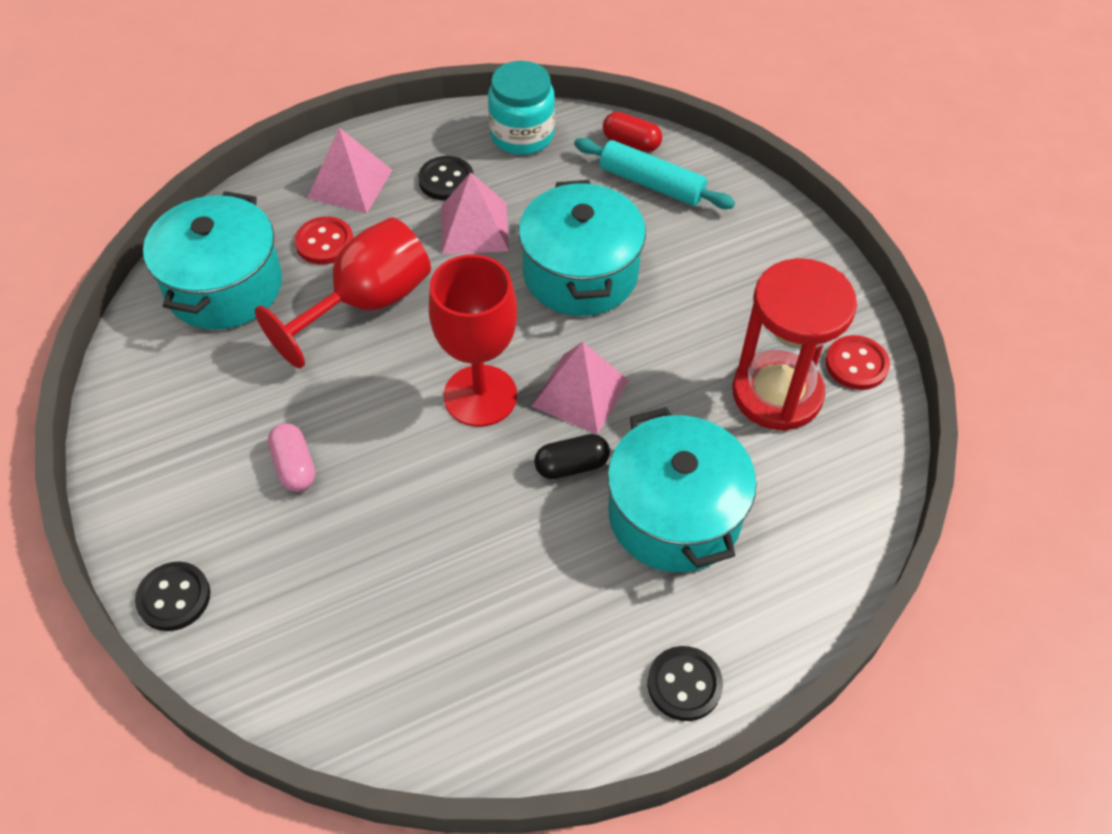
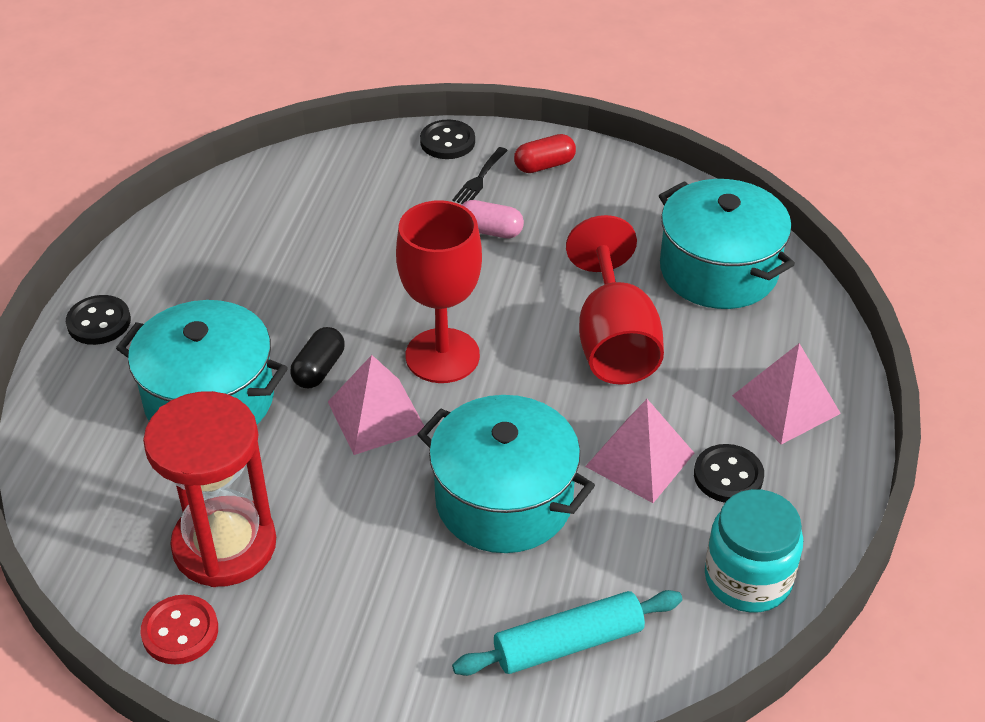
camera: 130 degrees right, 10 degrees down
red button [295,217,353,265] -> none
red capsule [603,112,662,152] -> red capsule moved to [514,134,576,173]
none -> black fork [452,147,508,204]

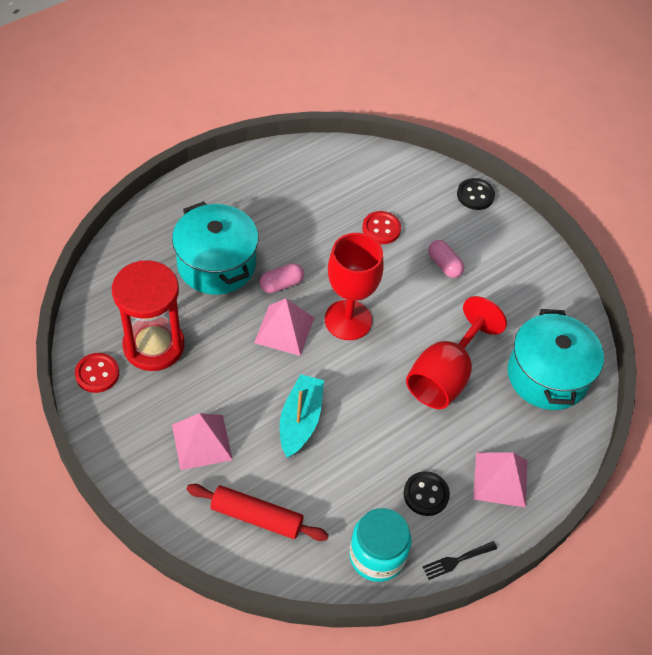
camera: 35 degrees right, 10 degrees up
black button [66,295,131,345] -> none
black capsule [290,327,345,388] -> pink capsule [260,263,304,293]
turquoise pot [417,395,595,553] -> turquoise boat [280,374,324,458]
black fork [452,147,508,204] -> black fork moved to [423,541,497,580]
turquoise rolling pin [452,590,682,676] -> red rolling pin [186,484,329,541]
red capsule [514,134,576,173] -> none
pink pyramid [585,399,694,503] -> pink pyramid moved to [172,413,233,470]
none -> red button [362,211,401,244]

